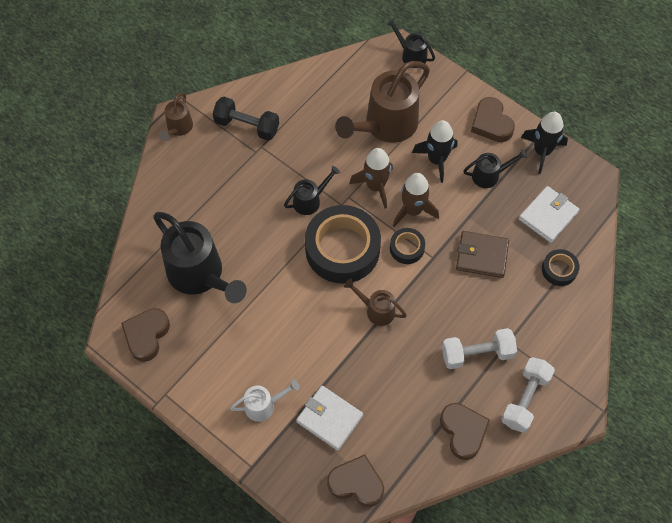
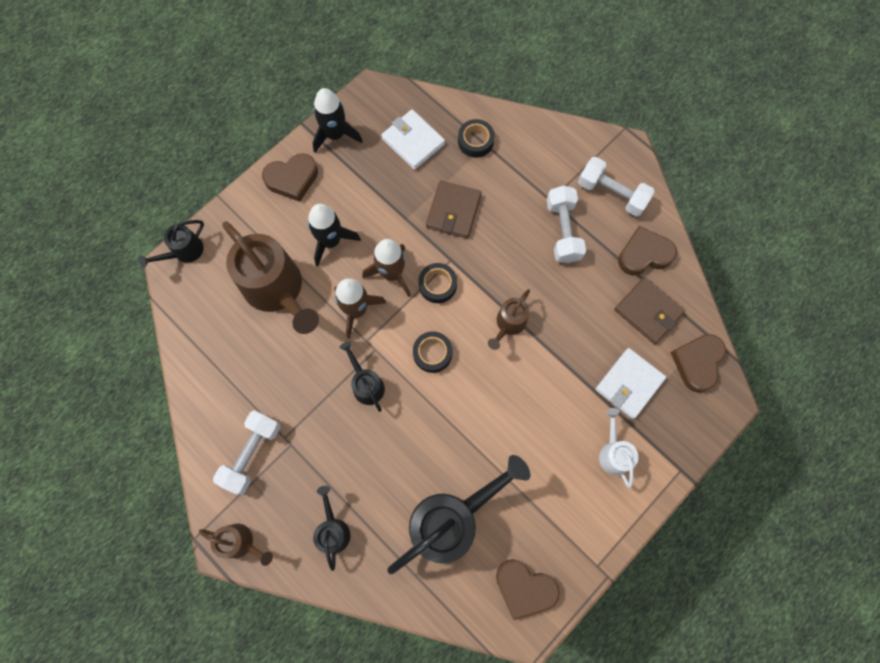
camera: 85 degrees left, 10 degrees up
black dumbbell [213,97,279,141] -> white dumbbell [213,410,281,495]
black tape [305,205,381,284] -> black tape [413,331,453,373], size x0.47
black watering can [463,149,527,188] -> black watering can moved to [313,486,350,571]
none -> brown wallet [614,277,685,344]

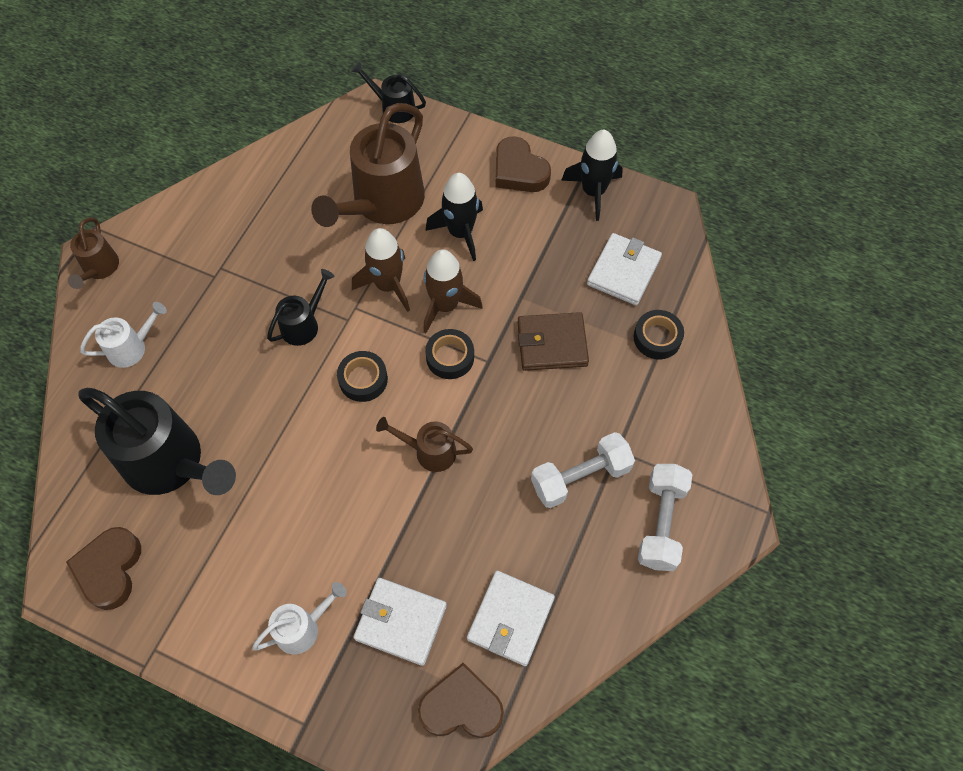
camera: 70 degrees right, 10 degrees down
white dumbbell [213,410,281,495] -> none
black watering can [313,486,350,571] -> white watering can [80,302,167,368]
brown wallet [614,277,685,344] -> white wallet [467,571,555,666]
brown heart [618,226,677,275] -> none

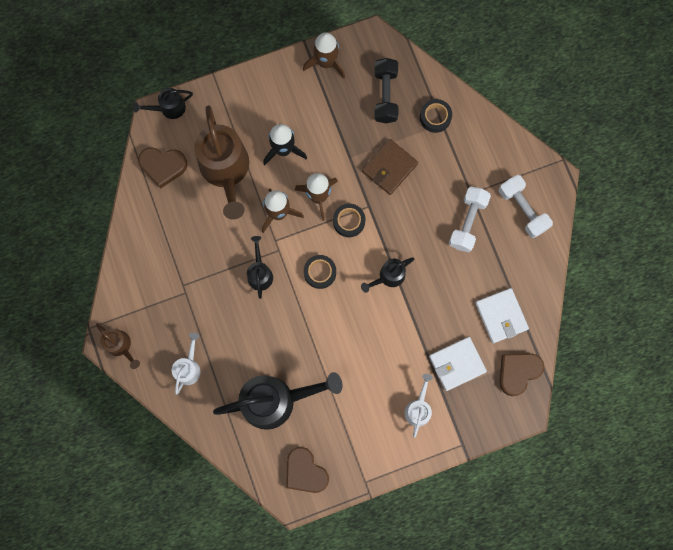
camera: 45 degrees left, 15 degrees up
brown watering can [376,417,473,472] -> black watering can [361,257,414,293]
brown heart [495,136,551,192] -> brown heart moved to [138,147,187,189]
black rocket [561,130,623,221] -> brown rocket [303,32,345,78]
white wallet [587,233,662,305] -> black dumbbell [374,58,398,123]

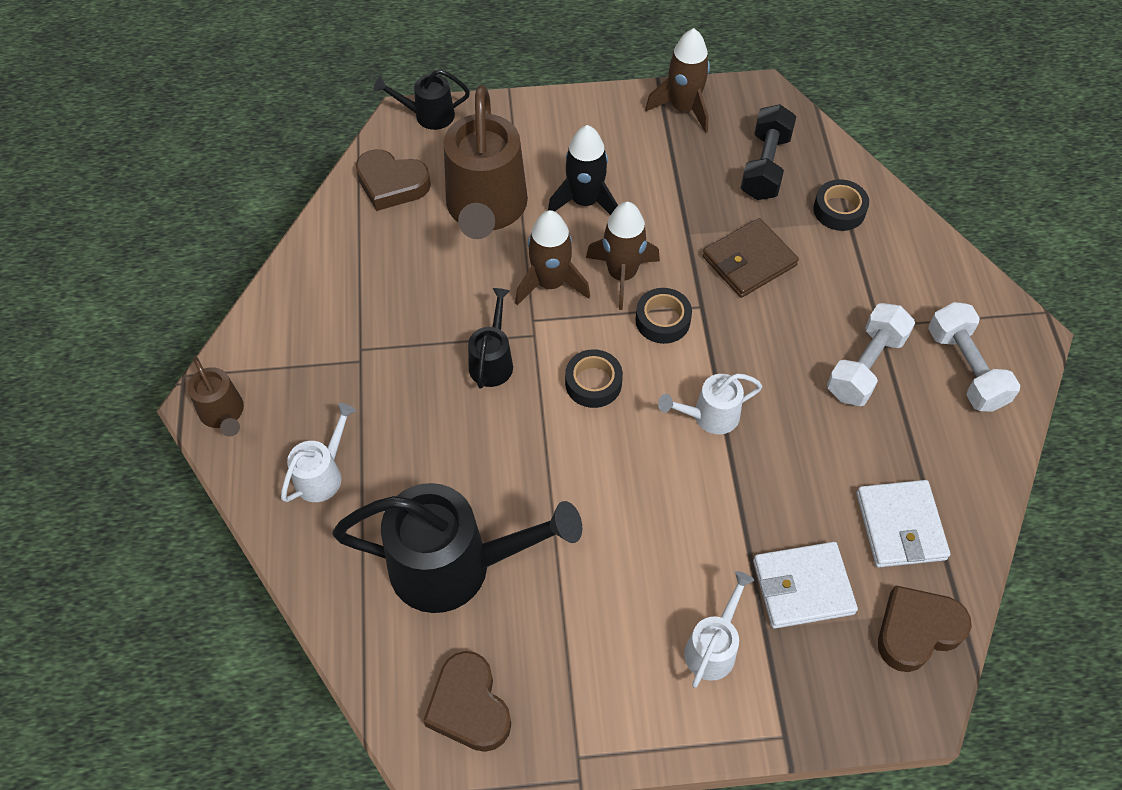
camera: 15 degrees right, 20 degrees down
black watering can [361,257,414,293] -> white watering can [658,374,762,434]

